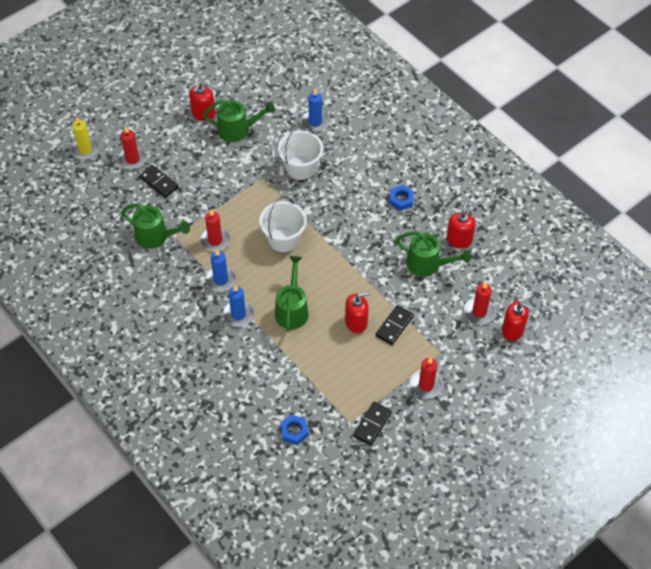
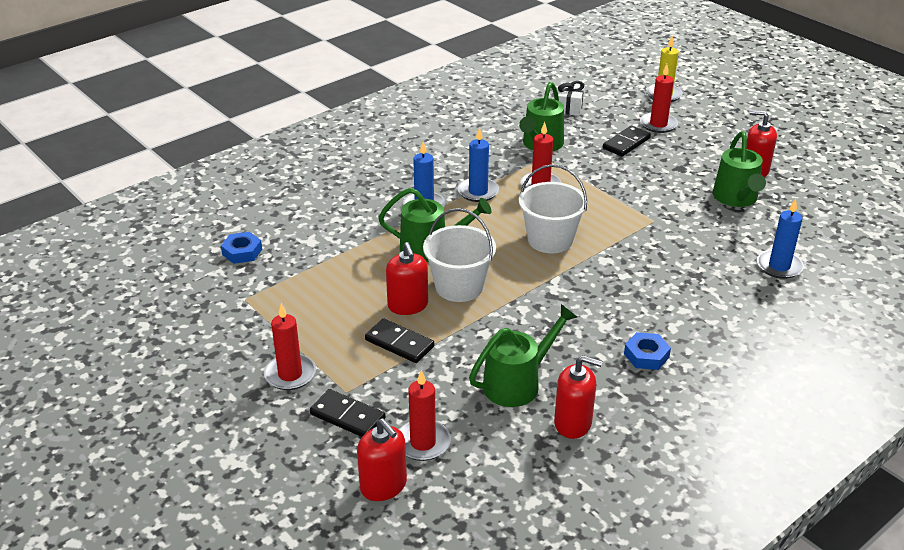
camera: 90 degrees right, 20 degrees down
white bucket [278,125,323,180] -> white bucket moved to [423,208,496,302]
black domino [353,402,392,446] -> black domino moved to [310,389,386,437]
green watering can [396,231,471,277] -> green watering can turned 150 degrees counterclockwise [469,304,577,407]
red soap dispenser [502,301,533,341] -> red soap dispenser turned 60 degrees counterclockwise [357,419,407,501]
none -> white gift [558,81,585,116]

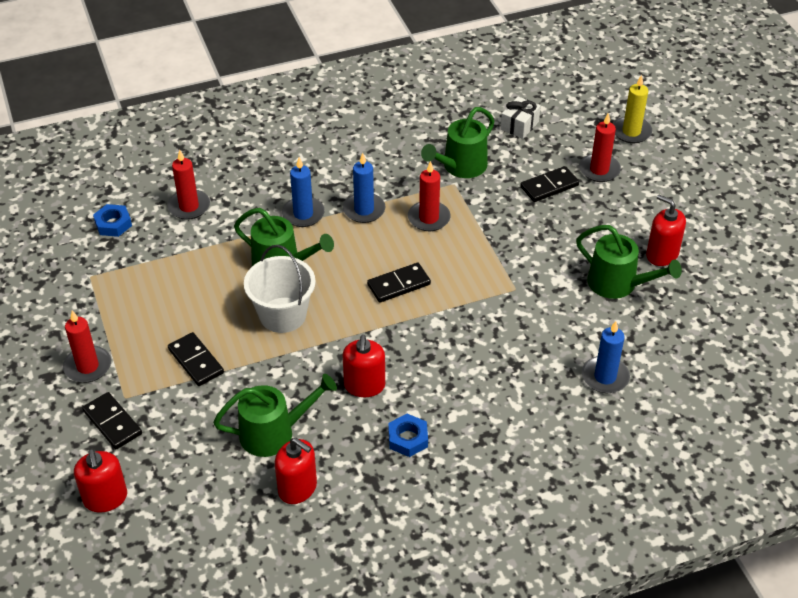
camera: 20 degrees right, 10 degrees up
red soap dispenser [386,242,428,315] -> red soap dispenser moved to [343,335,385,397]
red candle [399,370,451,461] -> red candle moved to [167,149,210,220]
white bucket [519,164,588,253] -> black domino [367,263,431,303]
green watering can [713,131,766,207] -> green watering can turned 75 degrees counterclockwise [576,225,682,299]

